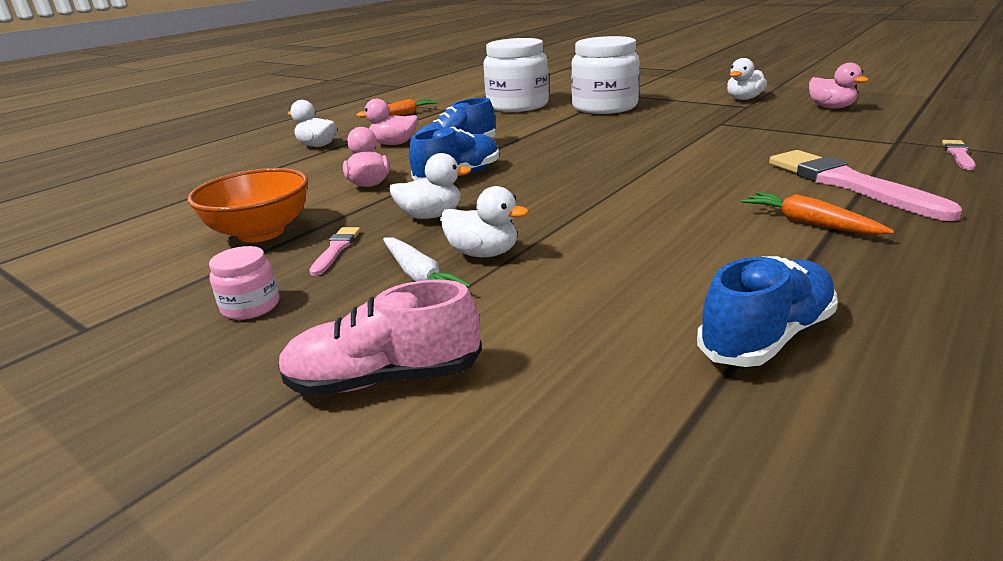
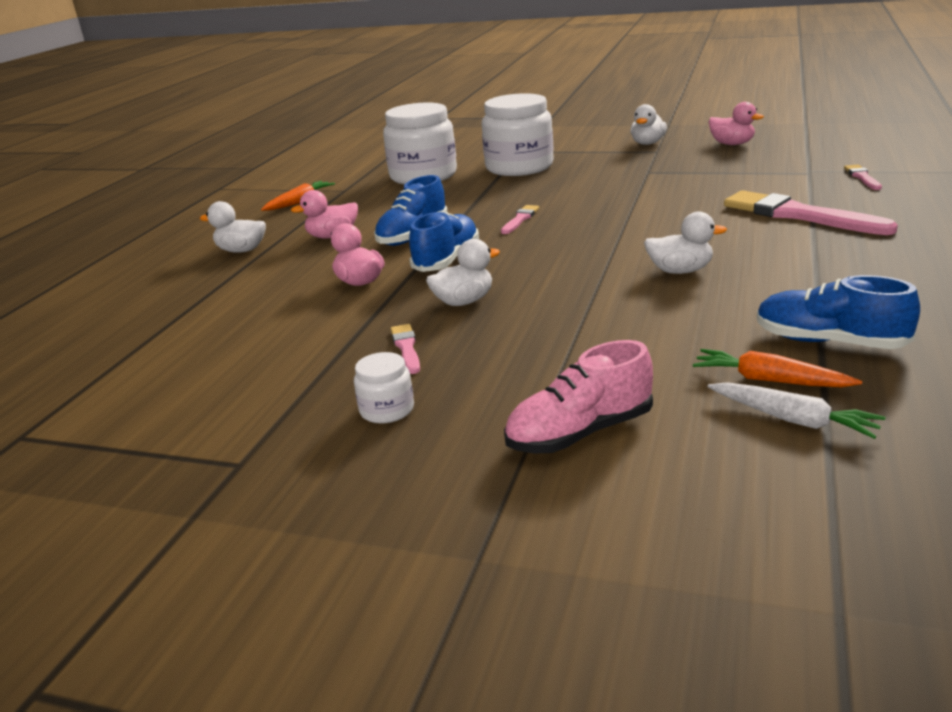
camera: 20 degrees left, 0 degrees up
orange bowl [187,168,308,243] -> none
pink jar [209,246,280,320] -> white jar [354,352,414,424]
white carrot [383,237,471,287] -> white carrot moved to [708,382,886,439]
white duck [440,186,529,257] -> white duck moved to [644,212,727,274]
blue shoe [697,256,838,367] -> blue shoe turned 90 degrees counterclockwise [757,275,920,349]
orange carrot [741,192,894,235] -> orange carrot moved to [693,349,862,387]
none -> pink brush [501,205,540,234]

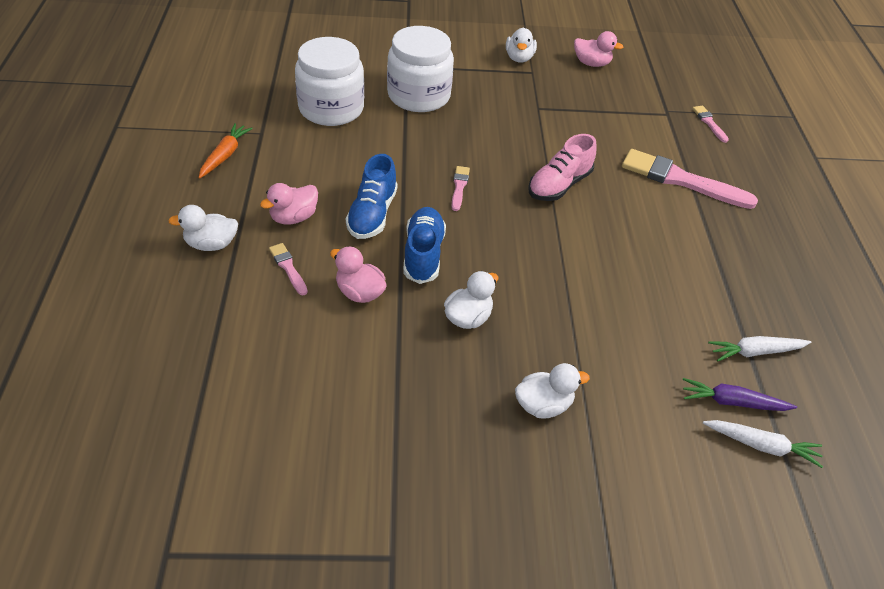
camera: 25 degrees left, 20 degrees up
white jar [354,352,414,424] -> none
pink brush [391,324,420,374] -> pink brush moved to [269,243,308,295]
pink shoe [504,340,653,454] -> pink shoe moved to [528,134,597,201]
white duck [644,212,727,274] -> white duck moved to [515,363,590,419]
orange carrot [693,349,862,387] -> purple carrot [682,378,797,411]
blue shoe [757,275,920,349] -> white carrot [708,336,811,361]

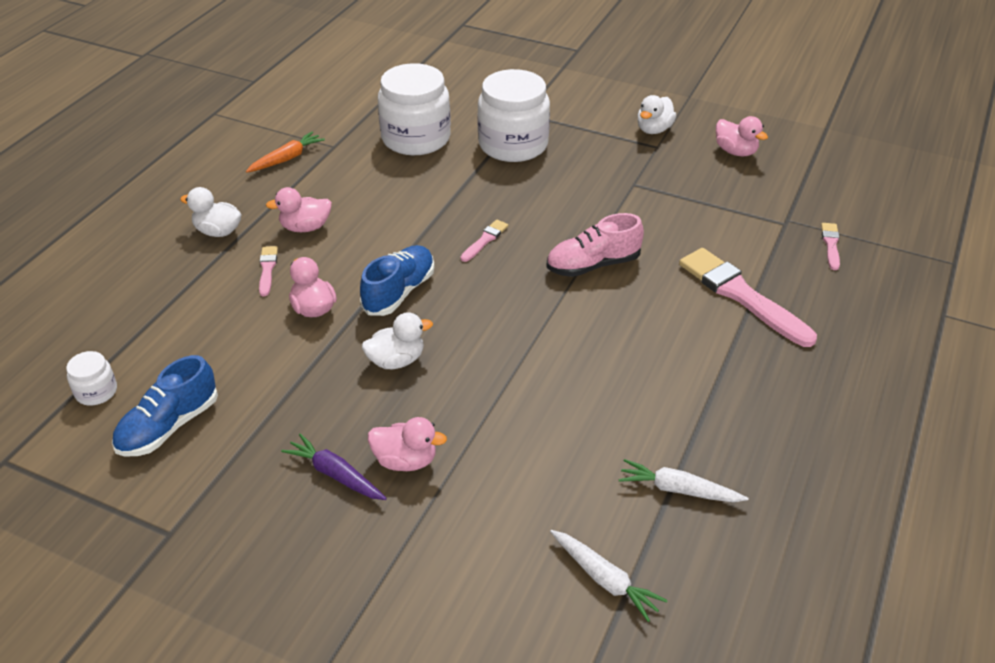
camera: 30 degrees right, 5 degrees down
blue shoe [346,154,398,239] -> blue shoe moved to [112,355,218,456]
white duck [515,363,590,419] -> pink duck [368,417,447,471]
purple carrot [682,378,797,411] -> purple carrot moved to [281,433,387,500]
none -> white jar [66,351,117,406]

